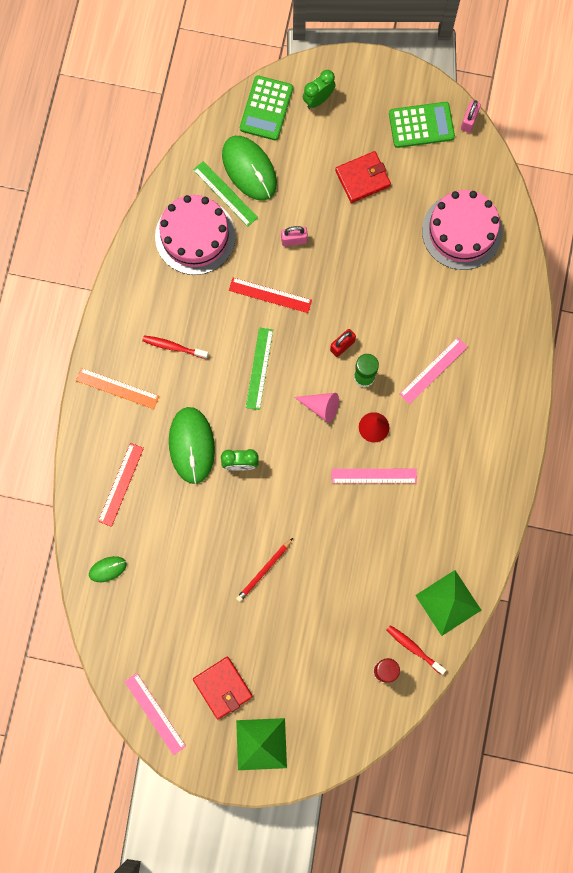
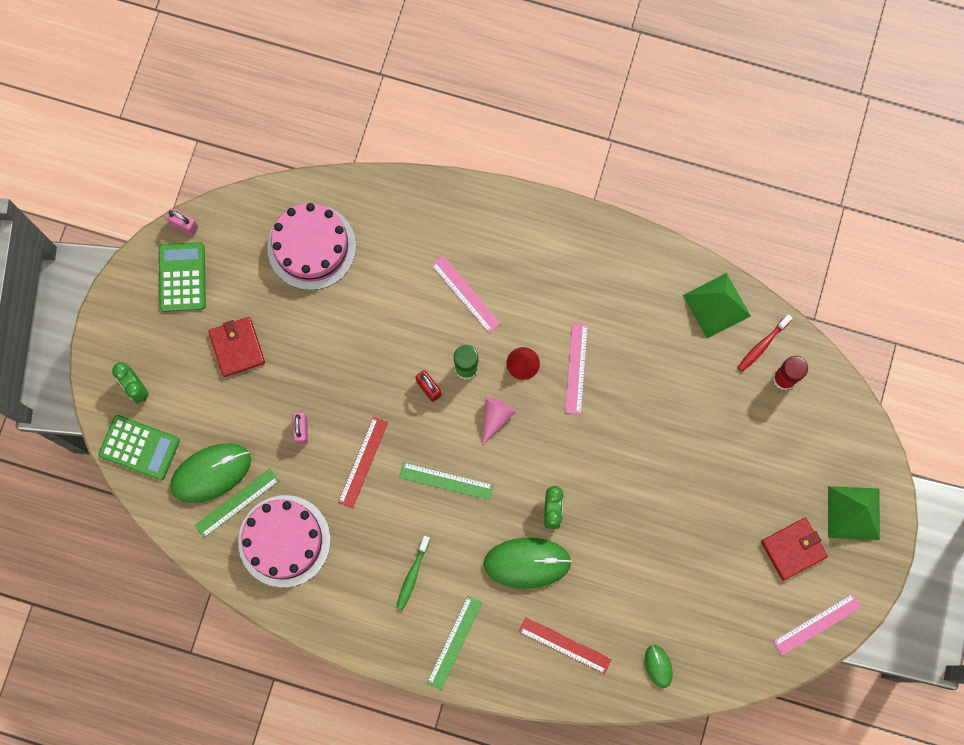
camera: 85 degrees left, 0 degrees up
orange ruler [76,368,159,409] -> green ruler [427,596,482,690]
red toothbrush [142,335,208,359] -> green toothbrush [396,536,430,610]
red pencil [236,538,293,602] -> none

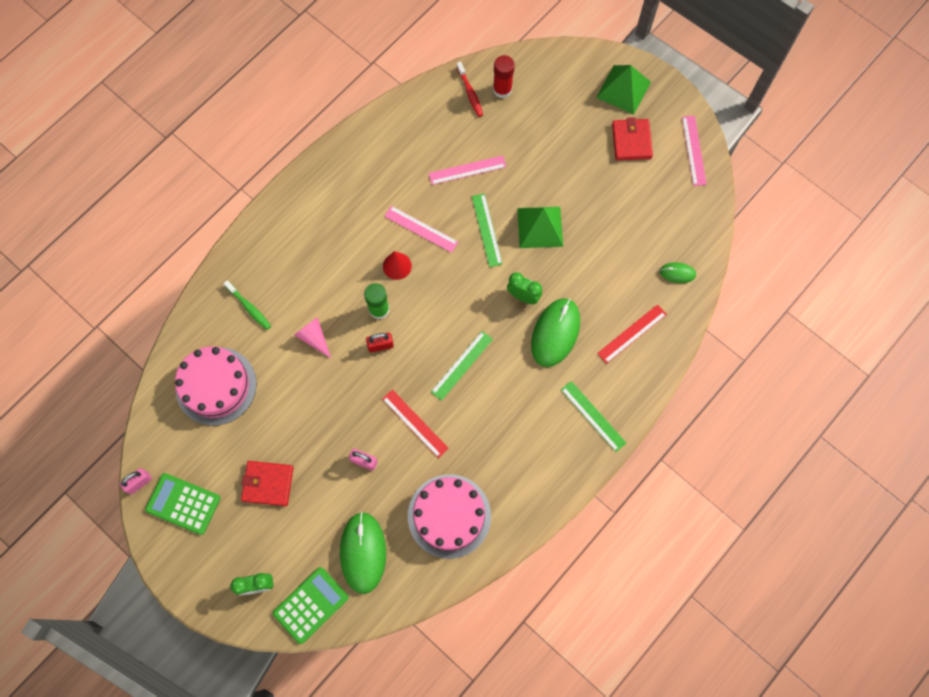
camera: 65 degrees left, 5 degrees down
green ruler [195,468,280,538] -> green ruler moved to [472,193,503,267]
green toothbrush [396,536,430,610] -> green toothbrush moved to [223,280,271,330]
pink ruler [431,256,501,333] -> pink ruler moved to [429,155,506,185]
pink cone [482,397,516,446] -> pink cone moved to [294,317,331,358]
green pyramid [683,273,751,338] -> green pyramid moved to [517,207,563,248]

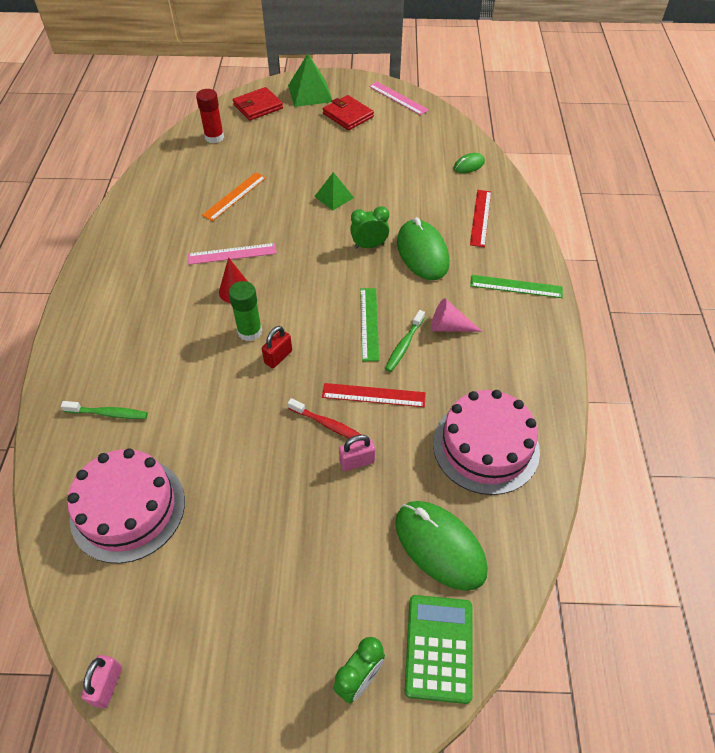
camera: 40 degrees left, 20 degrees down
green calculator [145,473,220,535] -> none
red wallet [241,461,293,506] -> red wallet moved to [233,87,283,121]
pink cone [294,317,331,358] -> pink cone moved to [431,298,483,332]
pink ruler [429,155,506,185] -> orange ruler [202,172,266,221]
red toothbrush [457,62,483,117] -> red toothbrush moved to [288,398,361,439]
green ruler [472,193,503,267] -> none
green pyramid [517,207,563,248] -> green pyramid [314,172,354,210], size x0.63
none -> green toothbrush [385,310,425,372]

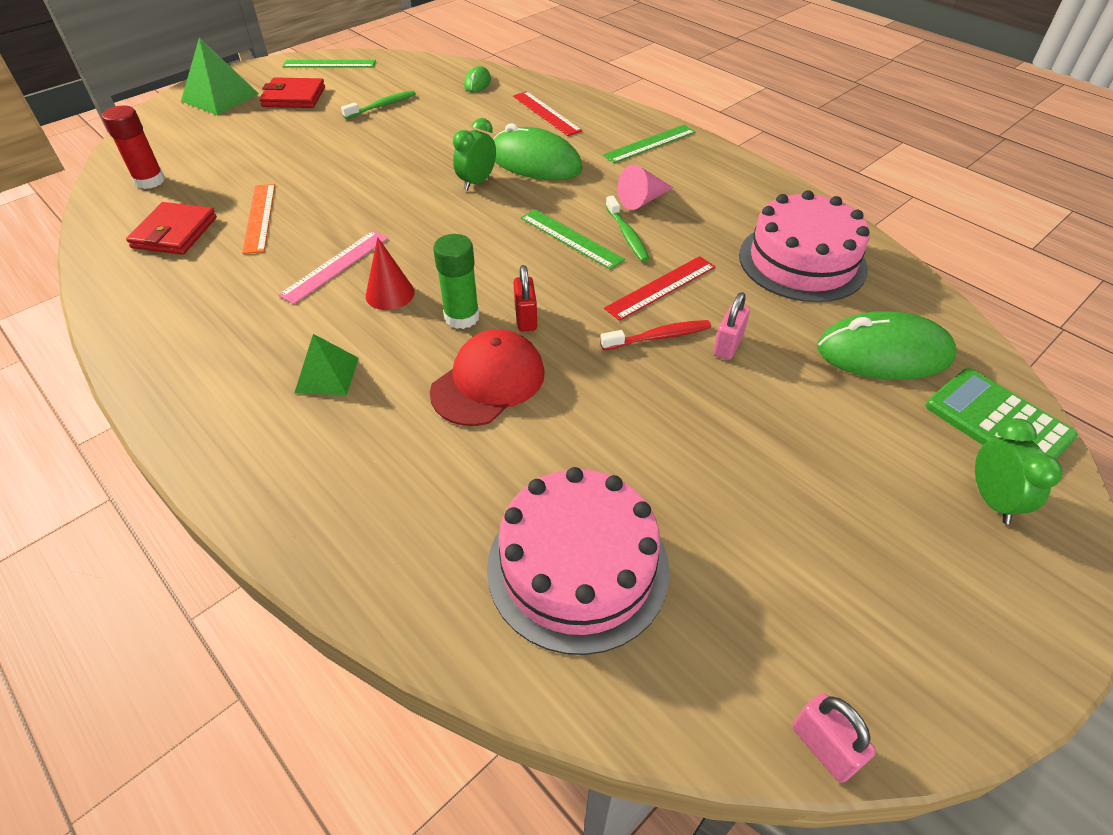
camera: 45 degrees left, 5 degrees down
green toothbrush [61,401,148,419] -> green toothbrush moved to [341,90,416,119]
red wallet [233,87,283,121] -> red wallet moved to [126,202,217,255]
green pyramid [314,172,354,210] -> green pyramid moved to [294,334,359,395]
pink ruler [369,82,429,115] -> green ruler [282,60,376,68]
none -> red cap [430,329,545,426]

